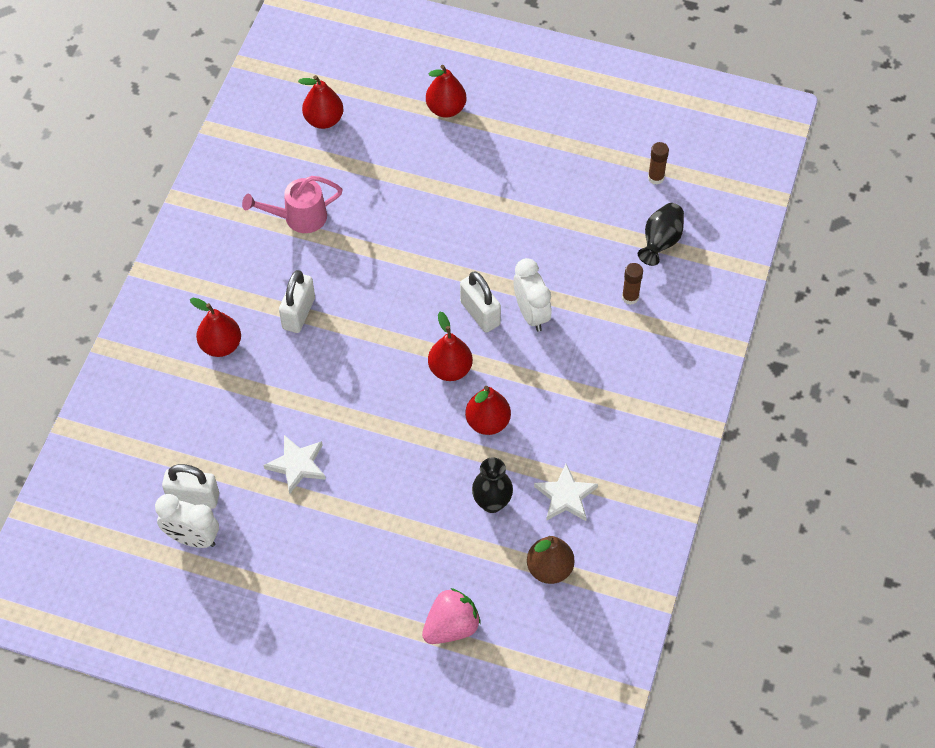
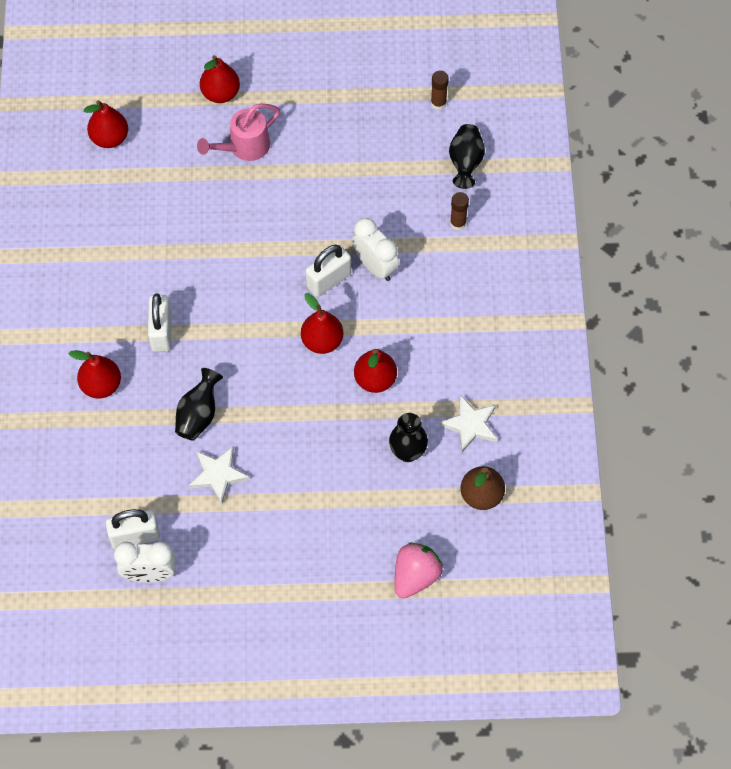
camera: 20 degrees left, 5 degrees up
pink watering can [242,176,343,233] -> pink watering can moved to [197,104,280,161]
white padlock [460,271,501,333] -> white padlock turned 75 degrees counterclockwise [306,245,351,297]
none -> black vase [175,368,223,441]

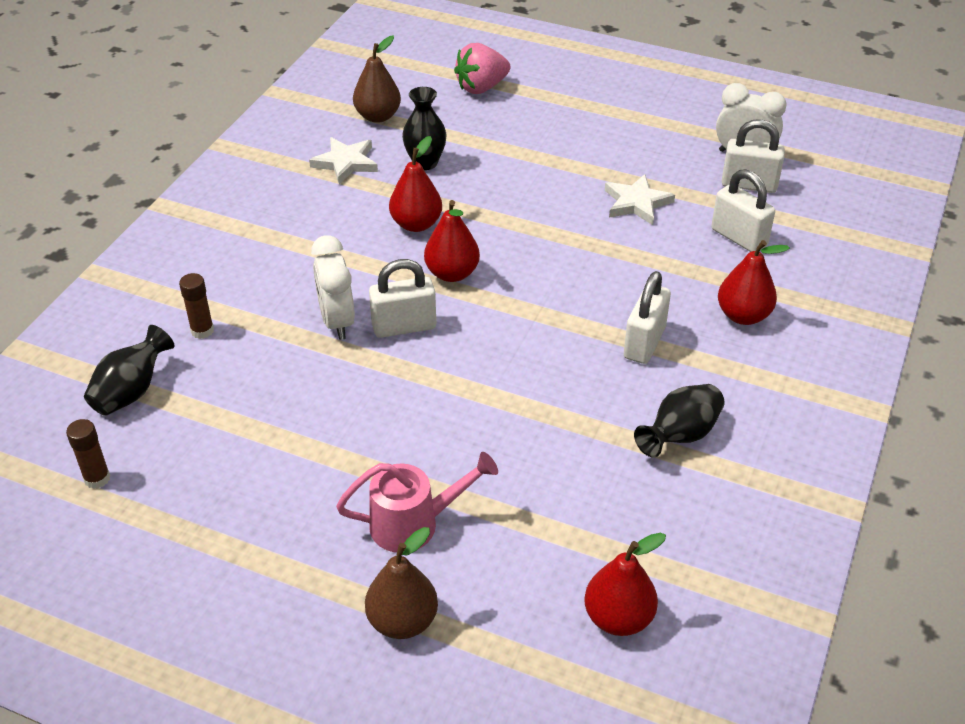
camera: 155 degrees left, 20 degrees down
black vase [175,368,223,441] -> black vase moved to [634,384,725,457]
red pear [200,55,240,103] -> brown pear [365,527,438,639]
none -> white padlock [711,169,775,252]

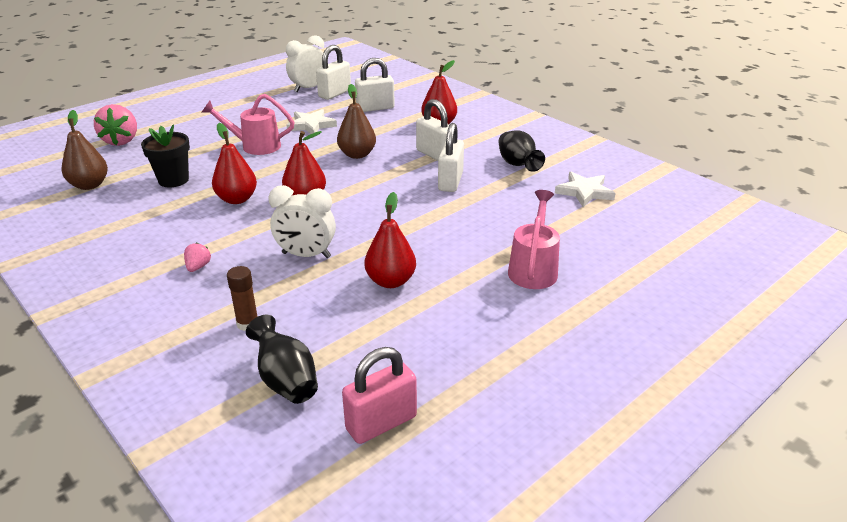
camera: 65 degrees left, 10 degrees down
brown glue stick [66,419,110,489] -> pink padlock [342,347,417,444]
white star [309,137,378,184] -> white star moved to [555,172,615,207]
brown pear [365,527,438,639] -> brown pear moved to [337,84,376,159]
white padlock [369,259,436,338] -> white padlock moved to [438,123,464,192]
black vase [402,87,447,170] -> black flower pot [141,124,190,187]
red pear [584,533,666,636] -> red pear moved to [365,192,416,288]
none -> pink strawberry [184,243,211,272]
none -> pink watering can [202,94,295,155]

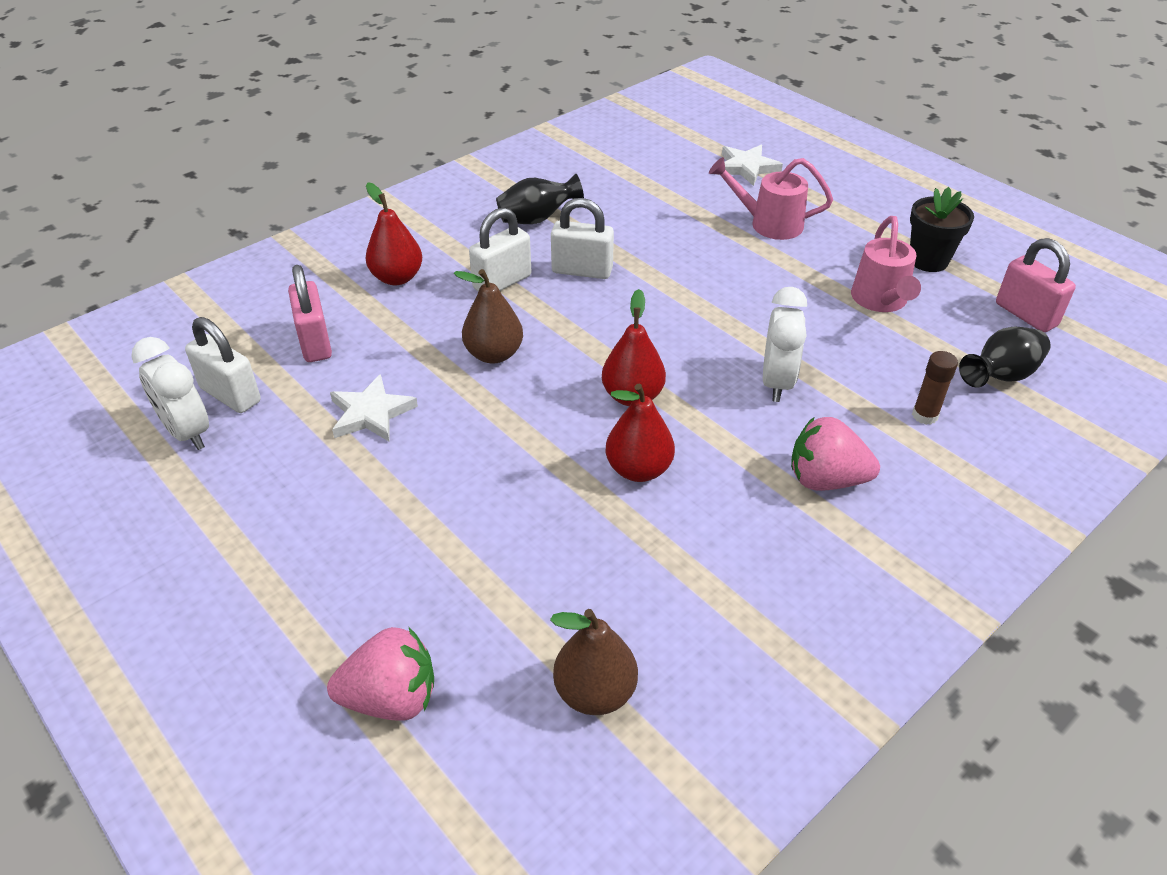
camera: 90 degrees left, 10 degrees up
black flower pot [141,124,190,187] -> black flower pot moved to [910,187,974,272]
pink strawberry [184,243,211,272] -> pink strawberry [791,417,880,491], size x2.04
pink watering can [202,94,295,155] -> pink watering can moved to [851,216,921,312]
white padlock [355,58,395,112] -> pink padlock [288,265,332,362]
red pear [365,192,416,288] -> none
white star [555,172,615,207] -> white star moved to [716,145,783,186]

